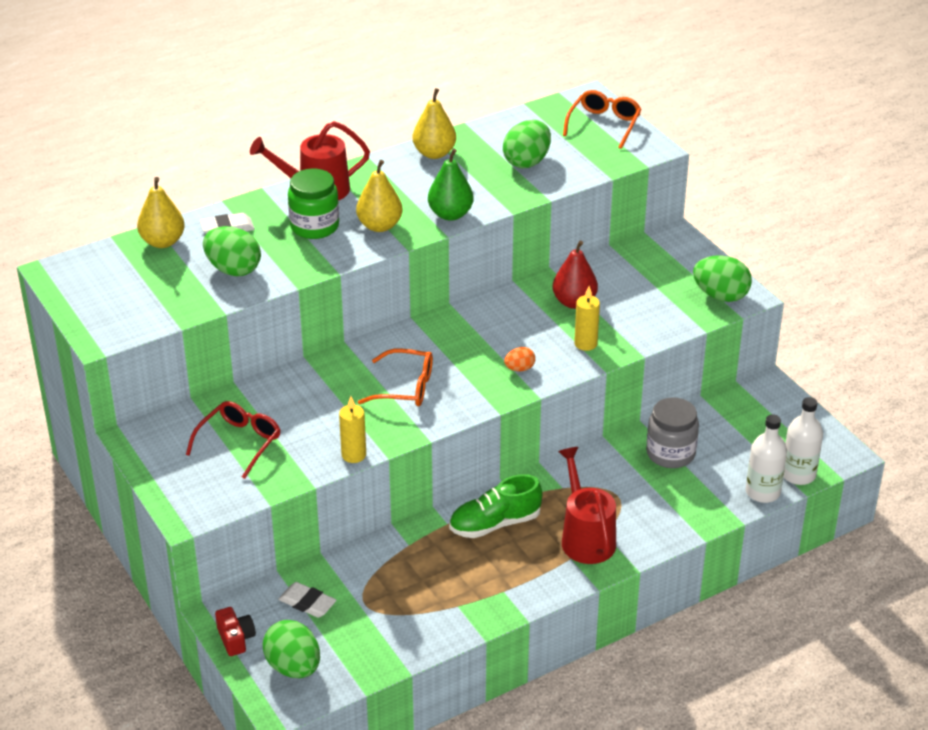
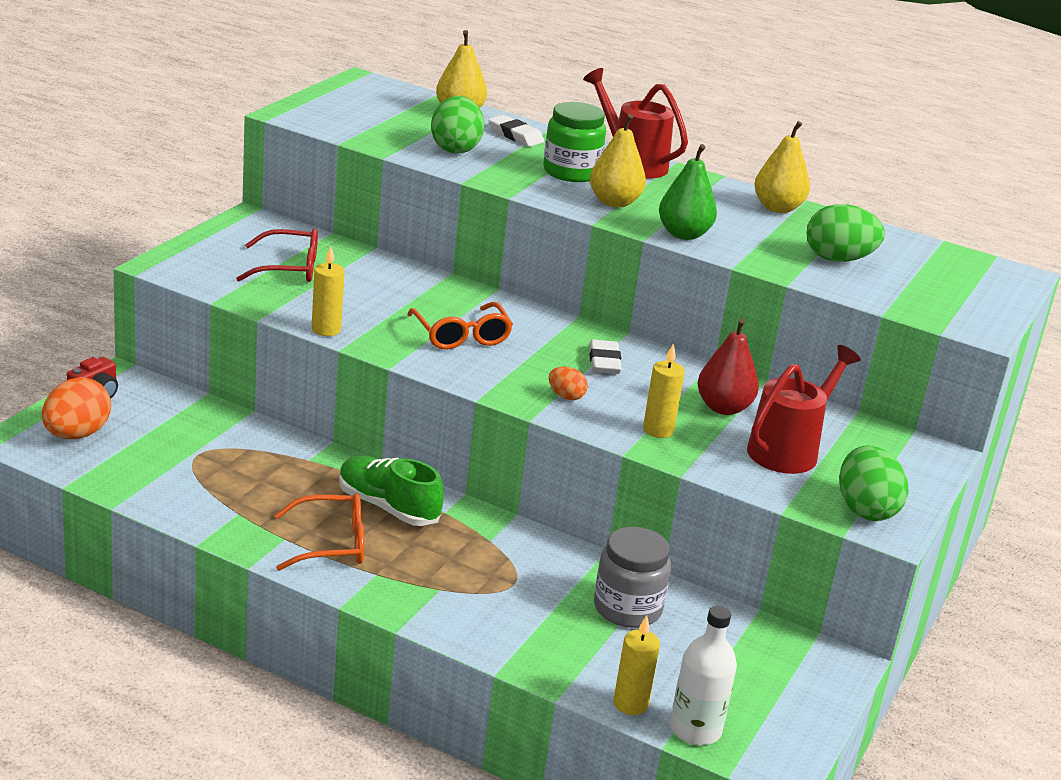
camera: 55 degrees right, 10 degrees down
green egg [263,620,320,678] -> orange egg [42,377,111,439]
white eraser [278,582,336,618] -> white eraser moved to [589,339,622,374]
red watering can [558,447,616,564] -> red watering can moved to [747,345,861,474]
orange glasses [563,90,641,149] -> orange glasses moved to [274,493,364,571]
white bottle [746,414,787,503] -> yellow candle [614,615,660,715]

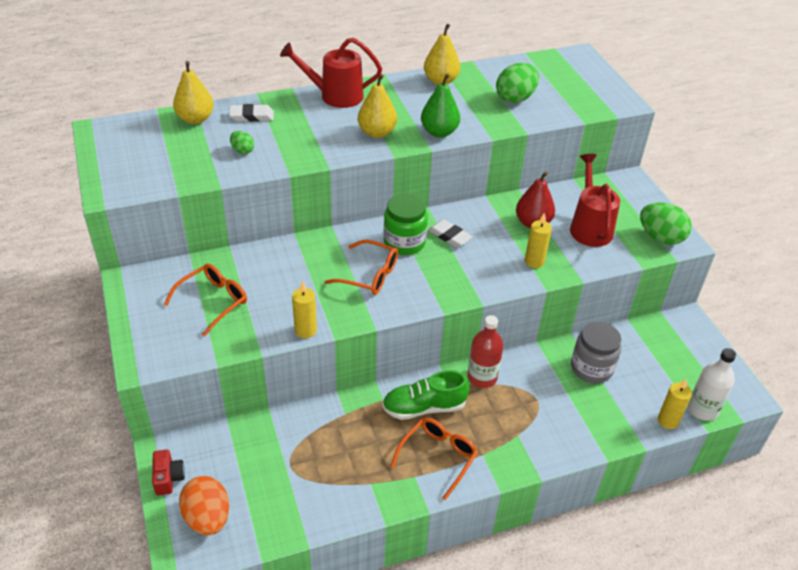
camera: 45 degrees left, 15 degrees up
red glasses [236,229,318,282] -> orange glasses [164,264,247,337]
green egg [431,96,484,153] -> green egg [230,131,254,154], size x0.52
green jar [543,102,606,182] -> green jar moved to [384,194,428,255]
orange egg [549,367,588,400] -> none
none -> red bottle [467,315,503,388]

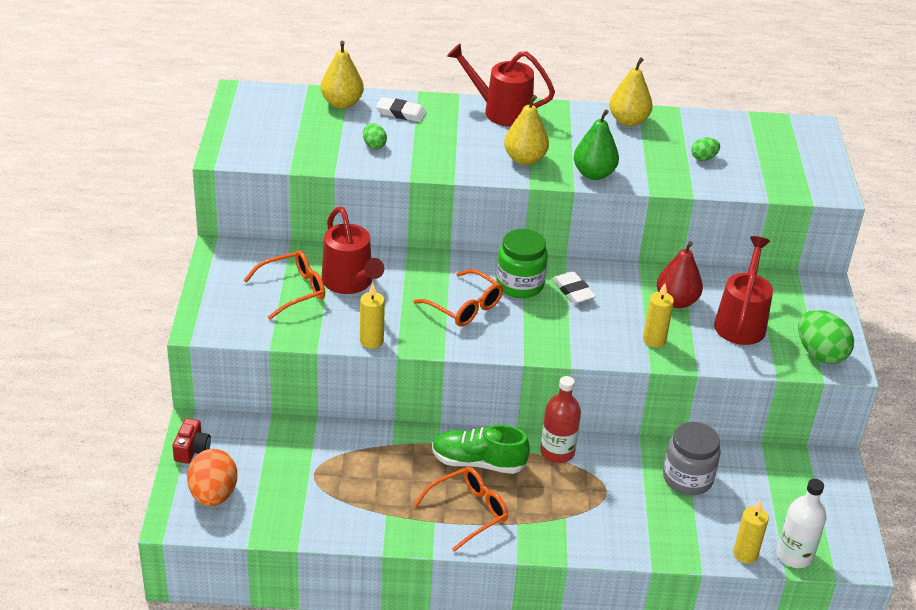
camera: 20 degrees right, 5 degrees down
green egg [496,63,539,103] -> green egg [691,137,720,161], size x0.52
none -> red watering can [322,207,384,294]

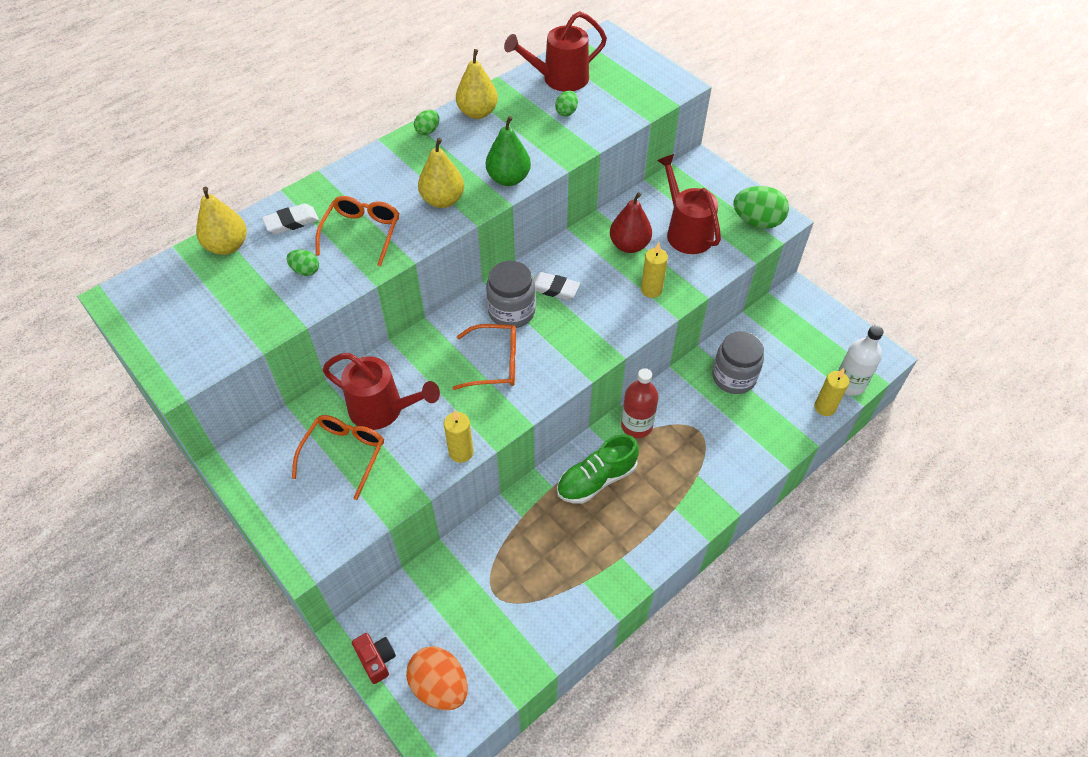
camera: 40 degrees left, 15 degrees up
orange glasses [414,467,508,552] -> orange glasses moved to [315,196,399,266]
red watering can [447,43,555,127] -> red watering can moved to [504,11,607,92]
green jar [496,229,548,298] -> grey jar [486,261,536,328]
none -> green egg [414,110,439,135]

